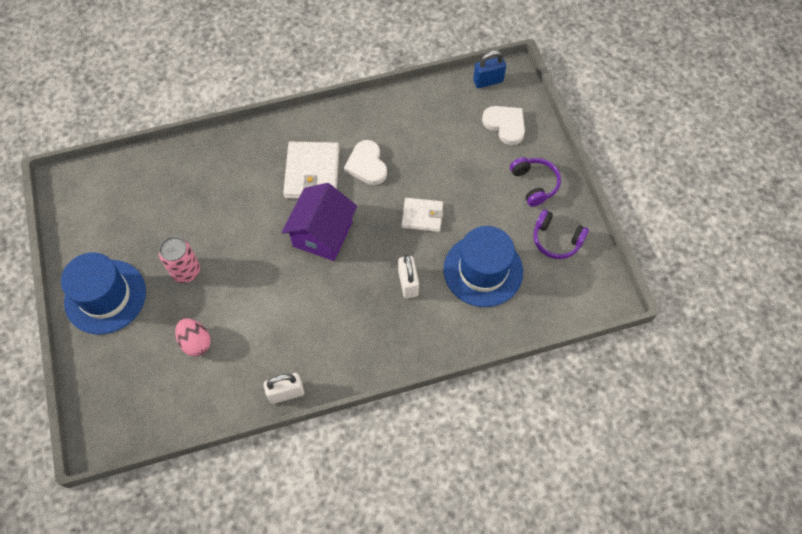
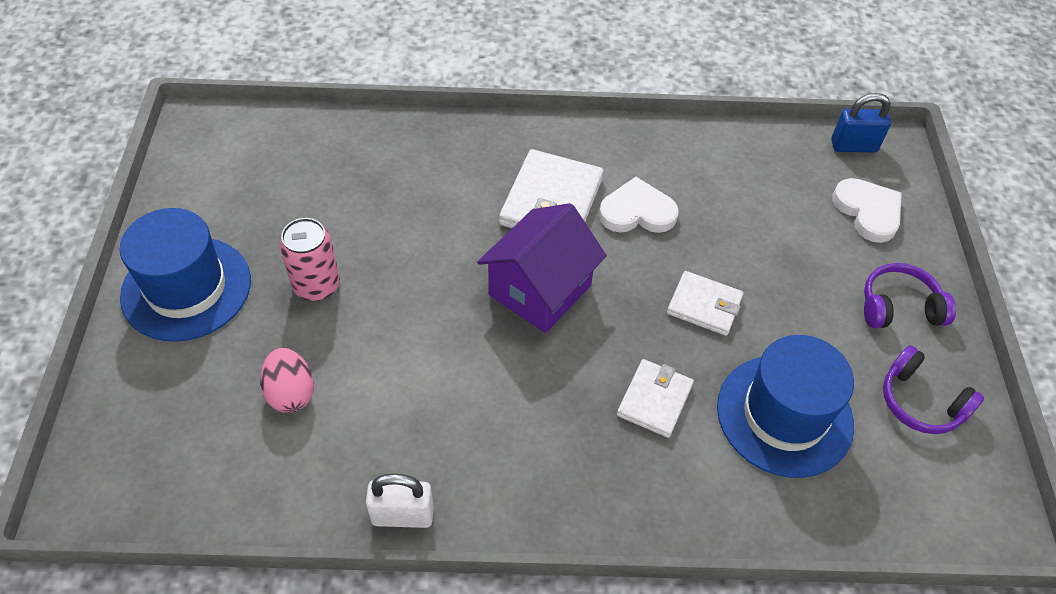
camera: 15 degrees right, 10 degrees down
white heart [344,140,387,185] -> white heart turned 90 degrees clockwise [599,177,679,233]
white padlock [398,254,419,298] -> white wallet [617,359,694,438]
purple headphones [510,157,561,207] -> purple headphones turned 90 degrees counterclockwise [864,263,956,328]

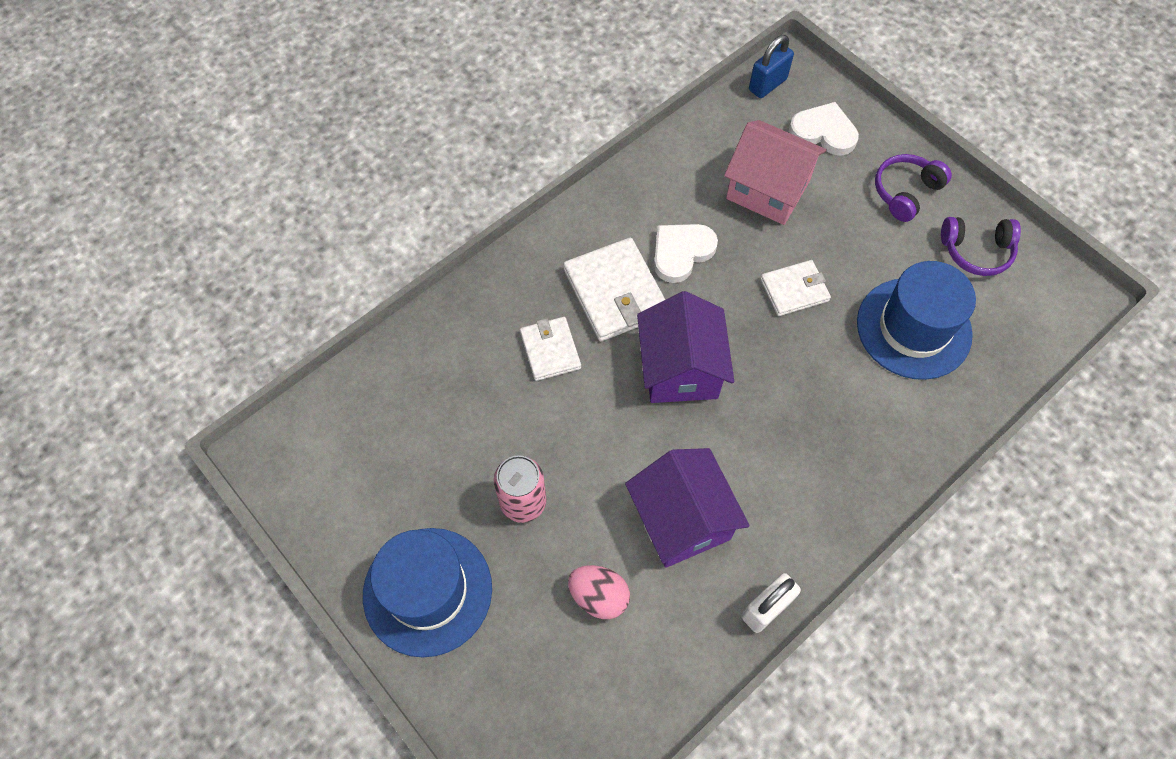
camera: 40 degrees left, 10 degrees up
white wallet [617,359,694,438] -> white wallet moved to [520,317,581,381]
none -> purple house [625,448,750,568]
none -> pink house [724,120,827,225]

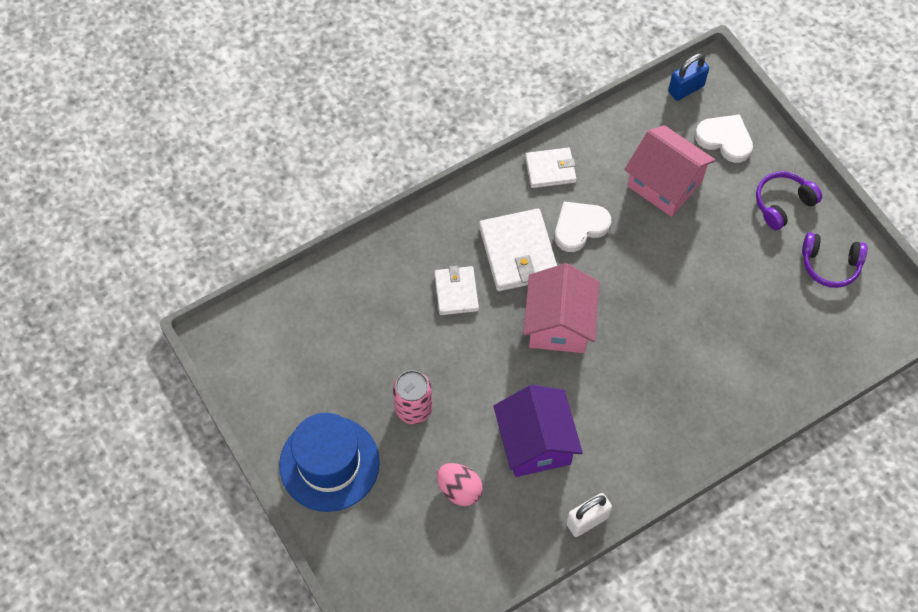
camera: 10 degrees right, 0 degrees up
purple house [637,291,734,403] -> pink house [523,263,600,353]
white wallet [760,260,831,316] -> white wallet moved to [525,147,577,188]
blue hat [857,261,976,380] -> none

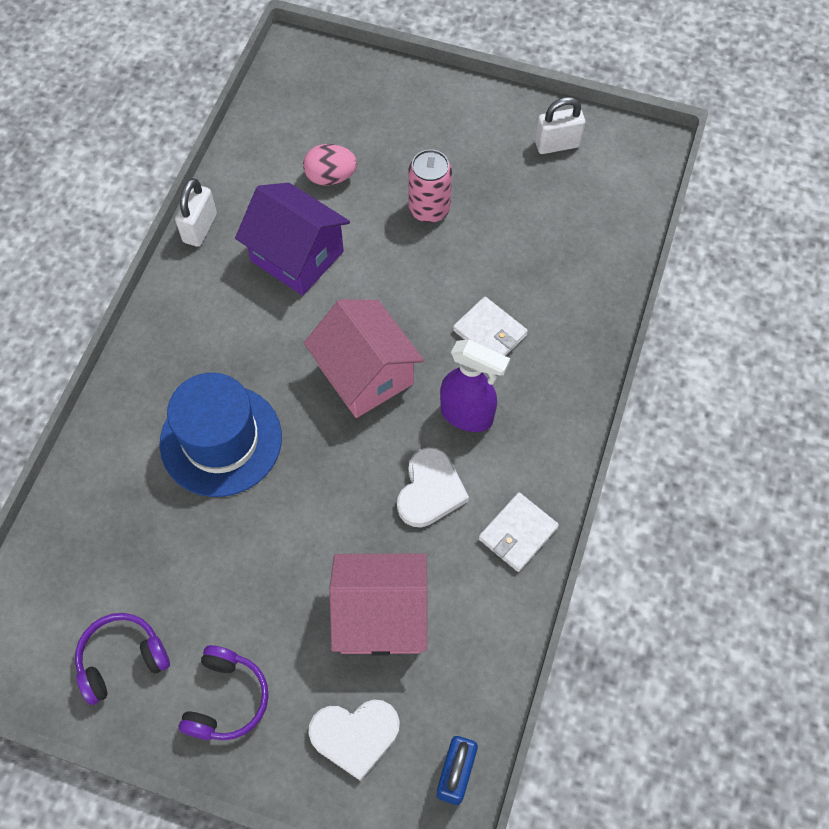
camera: 140 degrees right, 0 degrees up
blue hat [279,413,380,512] -> blue hat moved to [160,373,282,497]
white wallet [479,208,557,291] -> purple spray bottle [440,339,510,432]
none -> white padlock [535,97,585,154]

